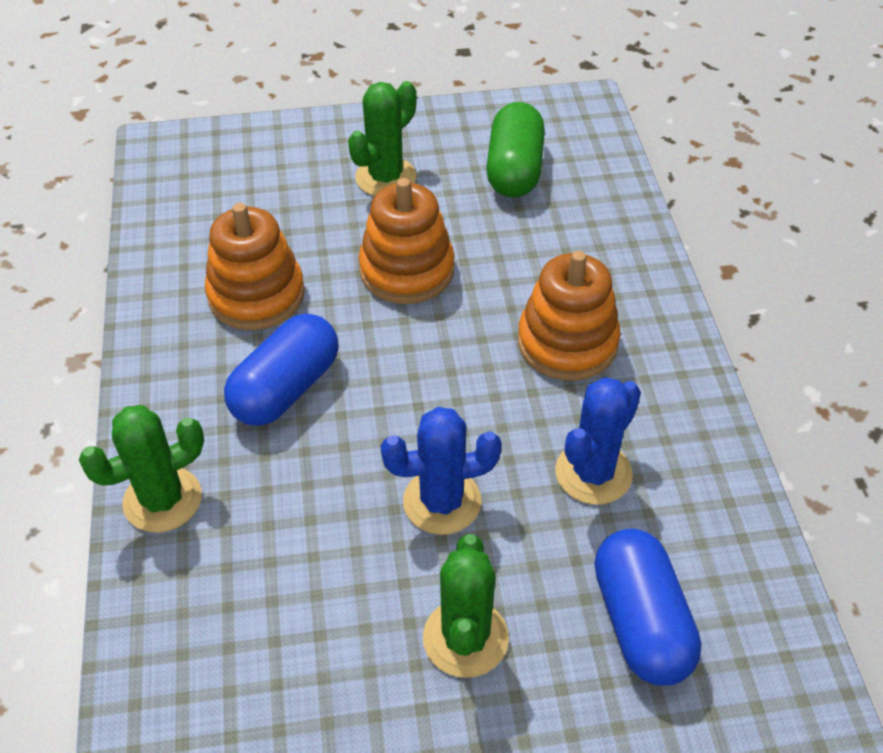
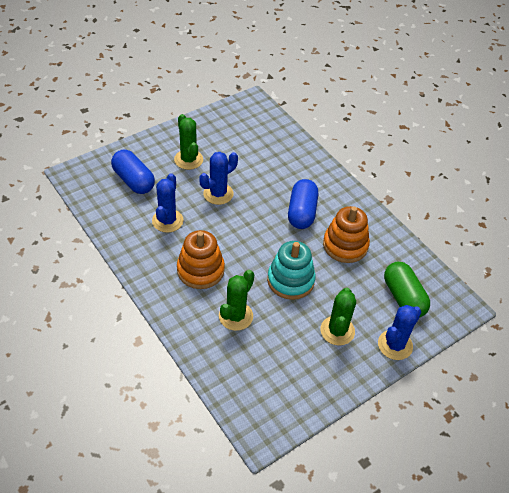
camera: 150 degrees right, 0 degrees up
green cactus [79,405,204,533] -> green cactus moved to [219,270,254,331]
orange stacking toy [359,178,455,304] -> turquoise stacking toy [267,241,316,300]
green capsule [486,102,545,197] -> green capsule moved to [384,262,430,318]
none -> blue cactus [378,305,421,360]

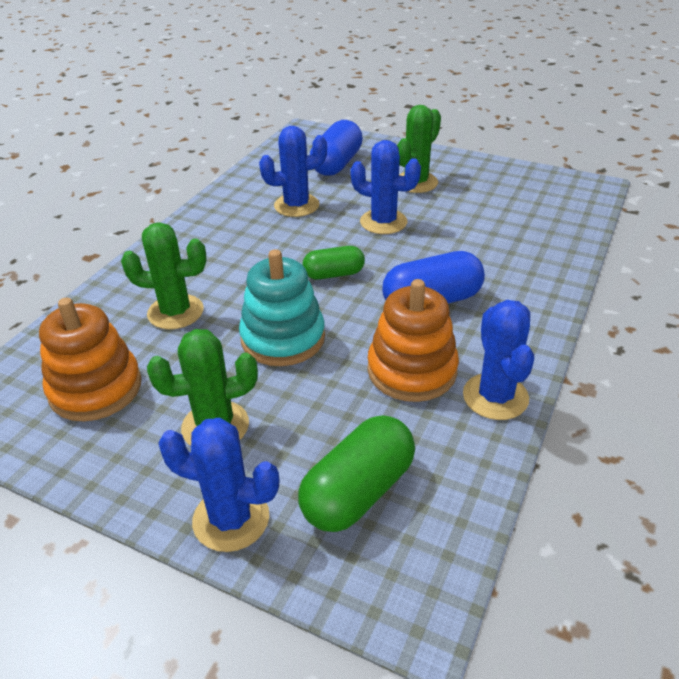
camera: 65 degrees right, 10 degrees down
orange stacking toy [177,230,225,289] -> orange stacking toy moved to [39,298,142,421]
none -> green capsule [302,246,365,280]
none -> blue cactus [463,300,534,420]

